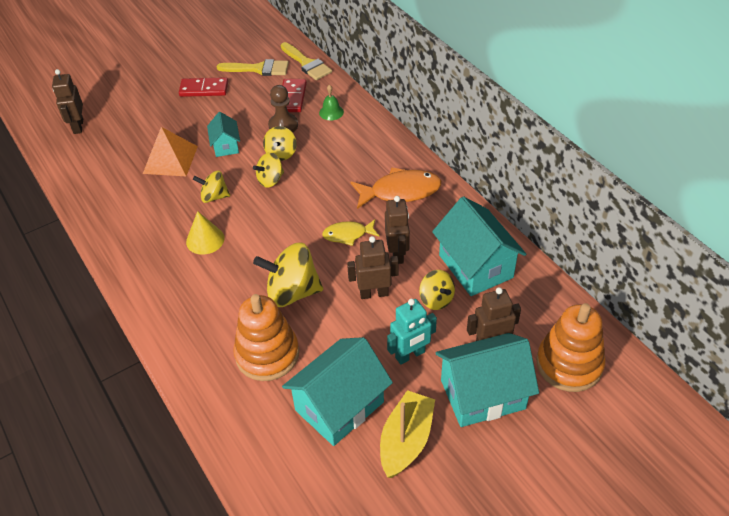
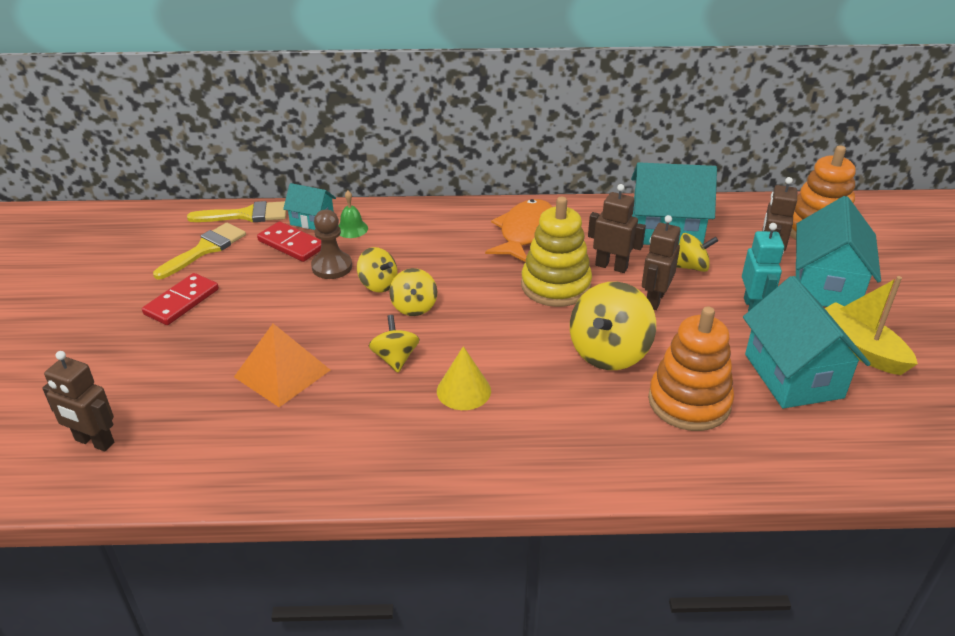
camera: 60 degrees left, 10 degrees down
yellow spinning top [193,170,230,203] -> yellow spinning top turned 135 degrees clockwise [368,315,420,373]
turquoise house [207,112,240,157] -> turquoise house moved to [283,183,336,230]
yellow fish [322,219,379,246] -> yellow stacking toy [521,197,592,307]

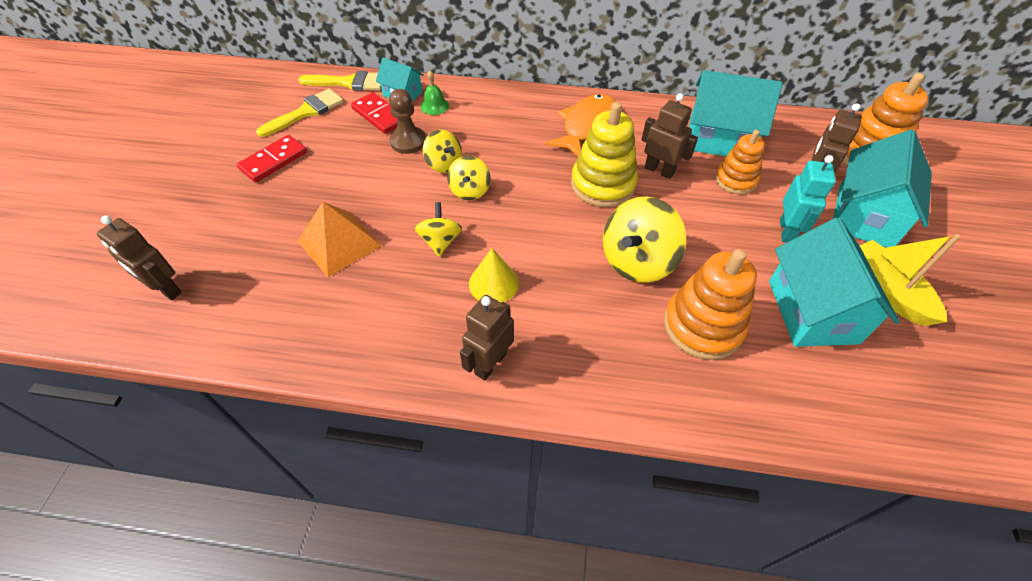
camera: 10 degrees right, 15 degrees up
brown robot [642,215,681,310] -> brown robot moved to [460,295,514,381]
yellow spinning top [676,233,718,272] -> orange stacking toy [715,130,765,194]

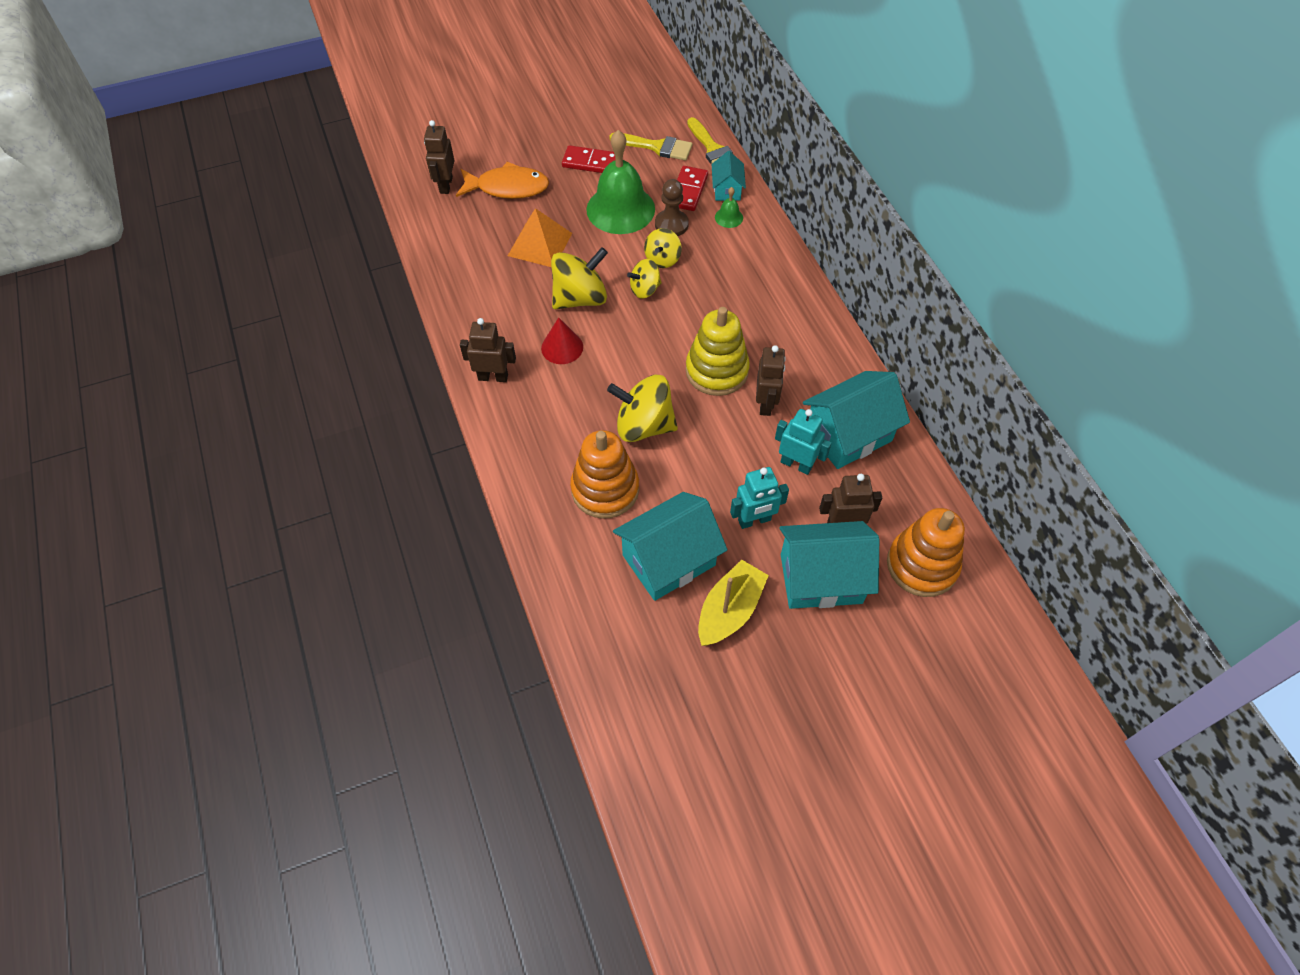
camera: 60 degrees right, 5 degrees up
yellow spinning top [415,202,462,257] -> yellow spinning top [551,247,608,309], size x1.73
yellow cone [469,249,519,303] -> red cone [541,317,583,364]
orange fish [545,94,616,156] -> orange fish moved to [456,162,549,199]
turquoise house [689,70,783,156] -> turquoise house turned 75 degrees clockwise [803,371,910,469]
orange stacking toy [715,130,765,194] -> turquoise robot [775,409,832,475]
none -> green bell [586,130,655,234]

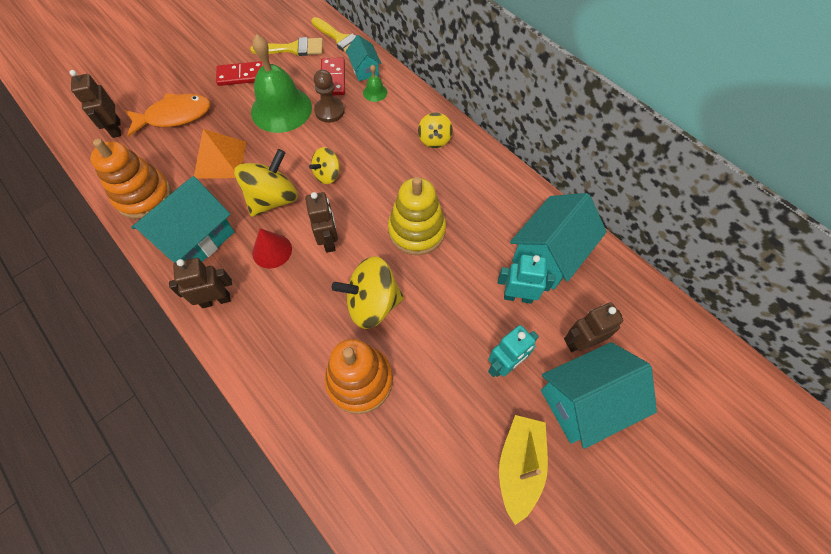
camera: 20 degrees left, 5 degrees up
turquoise house [613,492,727,601] -> turquoise house moved to [131,176,234,263]
yellow spinning top [644,228,682,268] -> yellow spinning top moved to [418,112,453,148]
brown robot [756,345,786,416] -> brown robot moved to [305,192,338,253]
orange stacking toy [887,508,965,597] -> orange stacking toy moved to [90,139,172,219]

